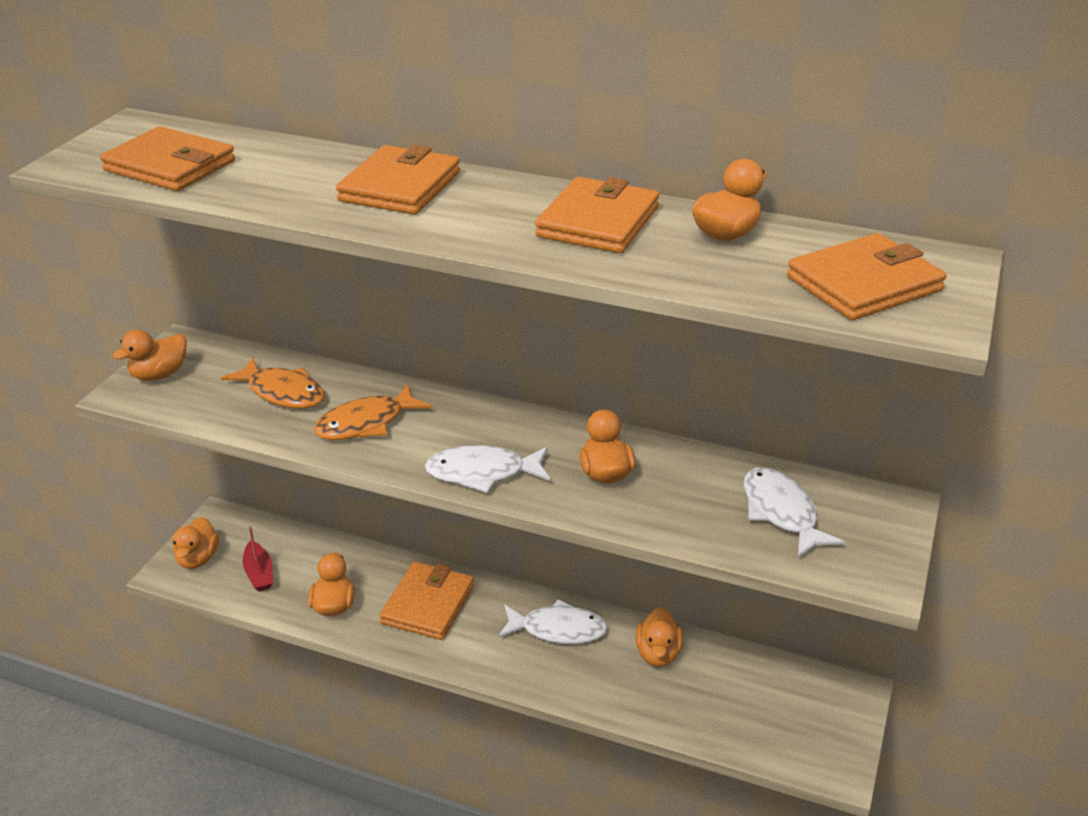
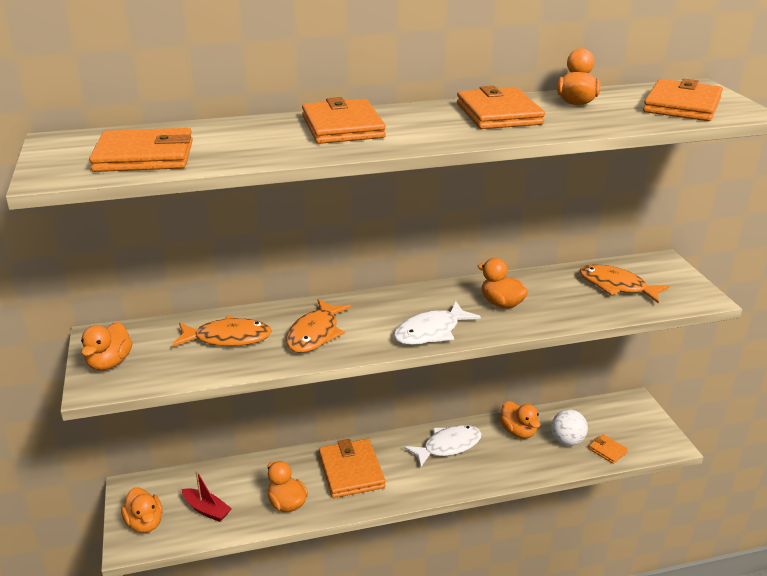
camera: 35 degrees left, 5 degrees down
white fish [744,467,845,558] -> orange fish [579,265,670,303]
none -> white ball [551,409,588,446]
none -> orange wallet [588,434,628,464]

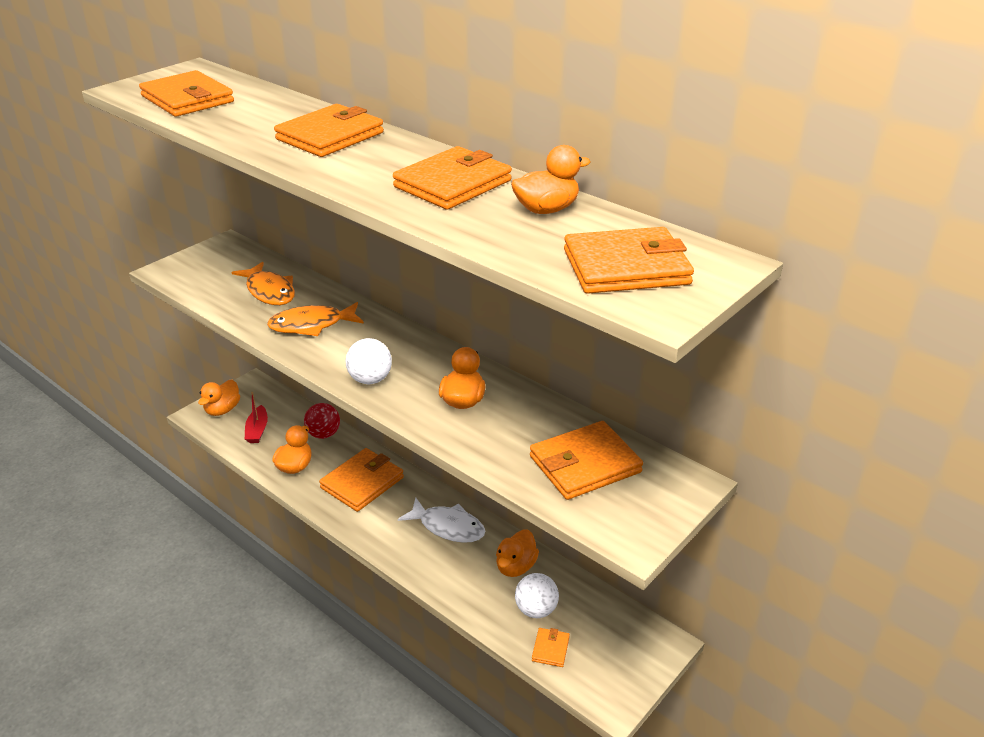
camera: 55 degrees right, 5 degrees up
orange duck [81,322,132,370] -> none
white fish [394,301,481,345] -> white ball [346,338,392,384]
orange fish [579,265,670,303] -> orange wallet [530,421,643,500]
none -> red ball [304,403,340,439]

